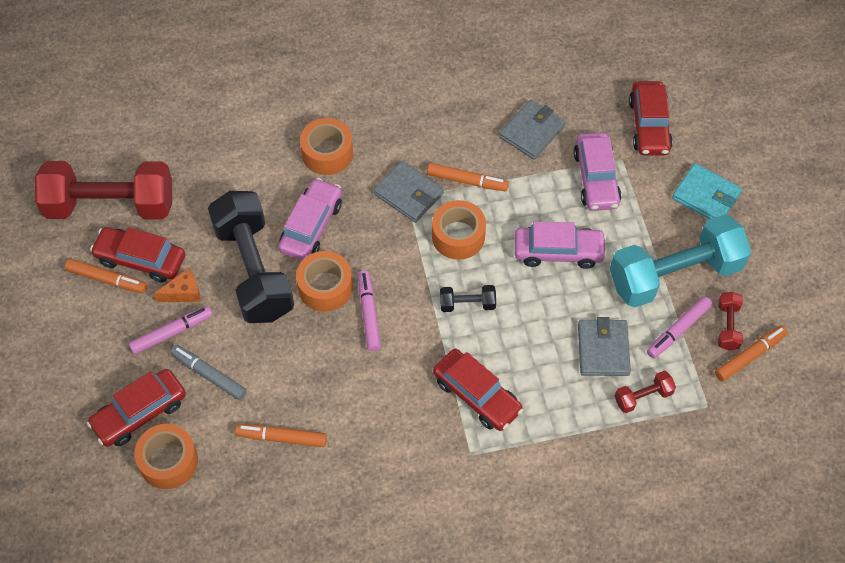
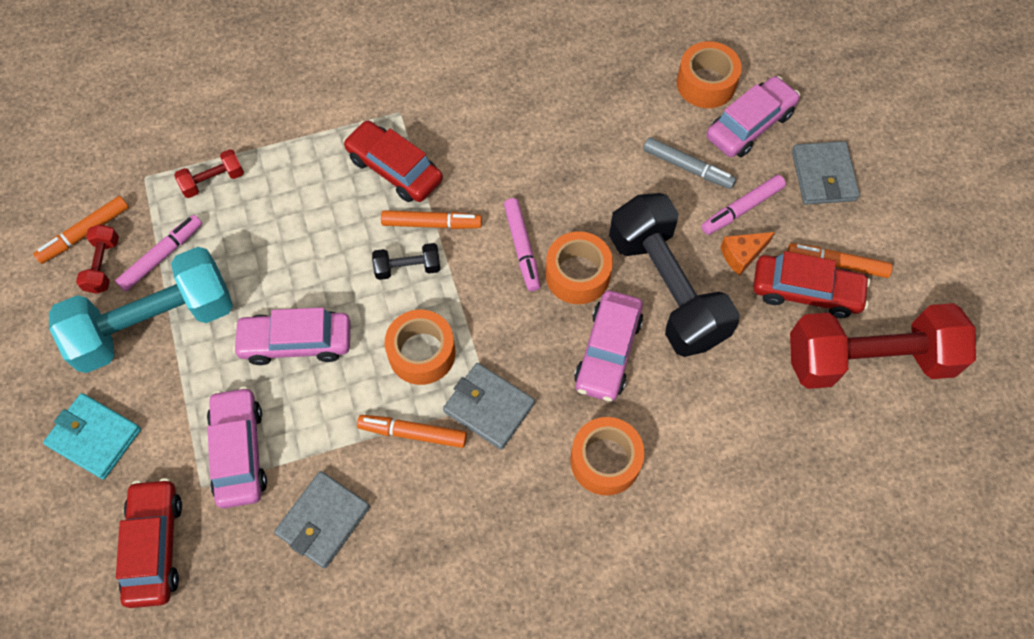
camera: 175 degrees right, 5 degrees up
red car [87,369,186,447] -> pink car [707,76,800,157]
orange marker [235,424,327,447] -> orange marker moved to [381,210,482,229]
grey wallet [578,317,631,376] -> grey wallet moved to [792,141,860,205]

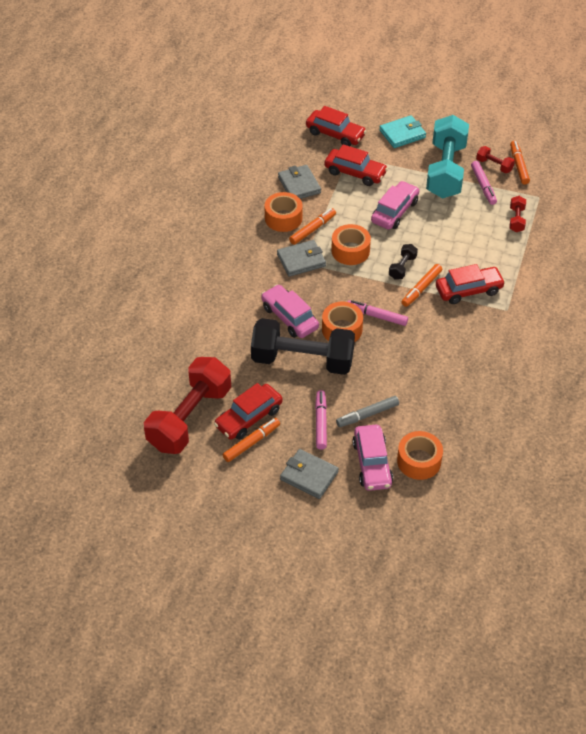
camera: 125 degrees right, 15 degrees down
pink car [207,387,267,508] -> red car [324,144,388,186]
orange tape [570,417,645,496] -> orange tape moved to [265,192,303,232]
orange cheese [720,232,775,276] -> none

